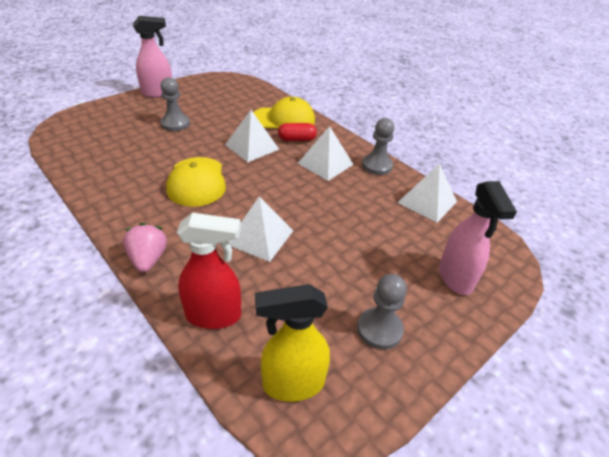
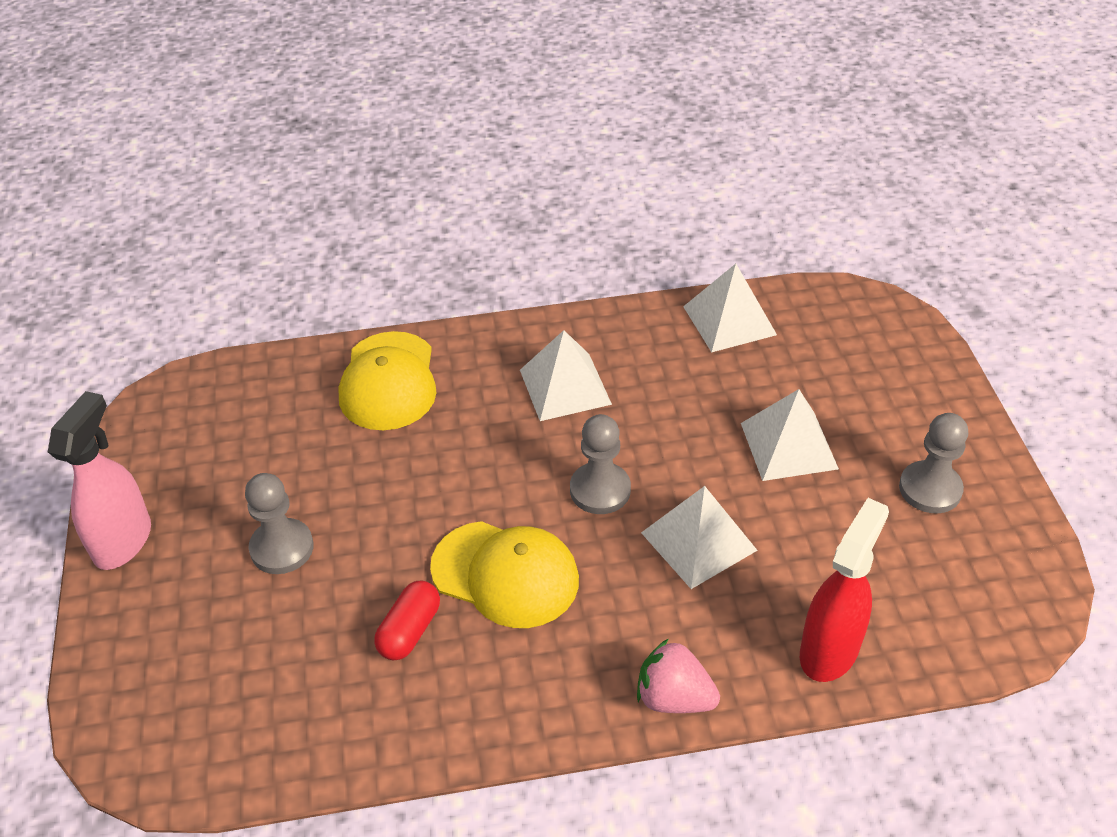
camera: 55 degrees left, 5 degrees up
white pyramid [225,110,279,162] -> white pyramid moved to [741,389,839,481]
yellow cap [253,97,315,129] -> yellow cap turned 150 degrees clockwise [339,331,436,430]
yellow spray bottle [255,284,330,402] -> none
red capsule [278,123,317,141] -> red capsule moved to [374,581,440,660]
grey pawn [362,118,394,175] -> grey pawn moved to [570,414,631,514]
pink spray bottle [439,181,517,295] -> none

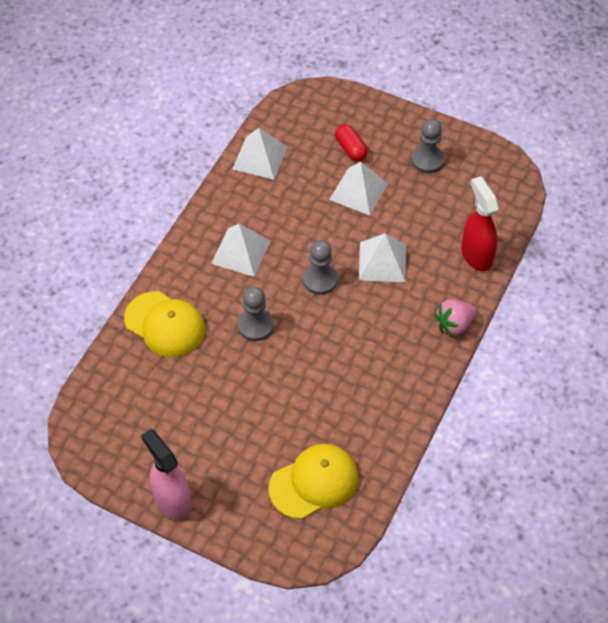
camera: 55 degrees left, 10 degrees up
grey pawn [245,473,314,574] -> grey pawn moved to [237,287,274,341]
red capsule [374,581,440,660] -> red capsule moved to [335,124,367,161]
yellow cap [430,521,579,628] -> yellow cap moved to [268,444,358,519]

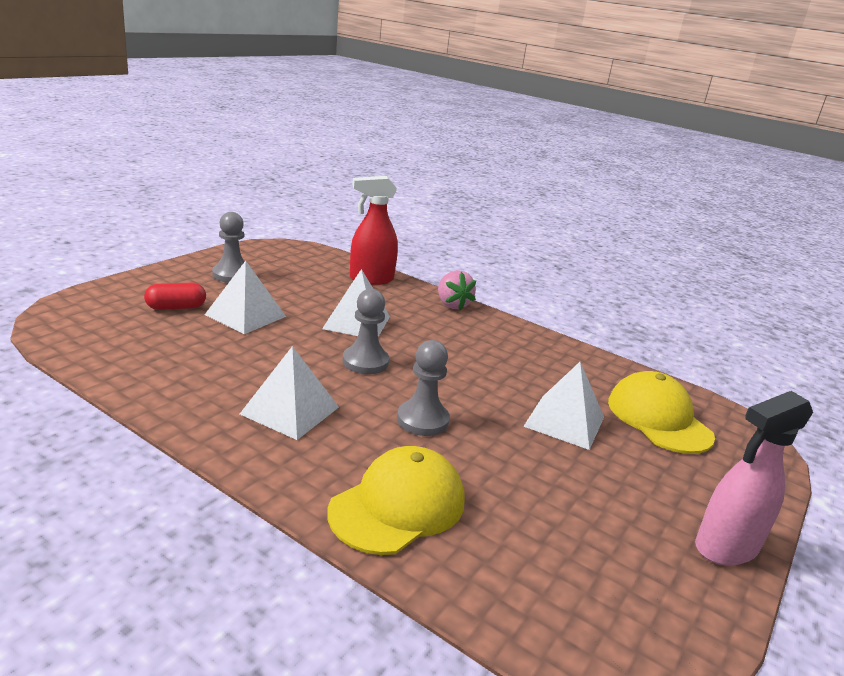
camera: 85 degrees left, 30 degrees down
white pyramid [232,128,287,180] -> white pyramid moved to [523,362,604,450]

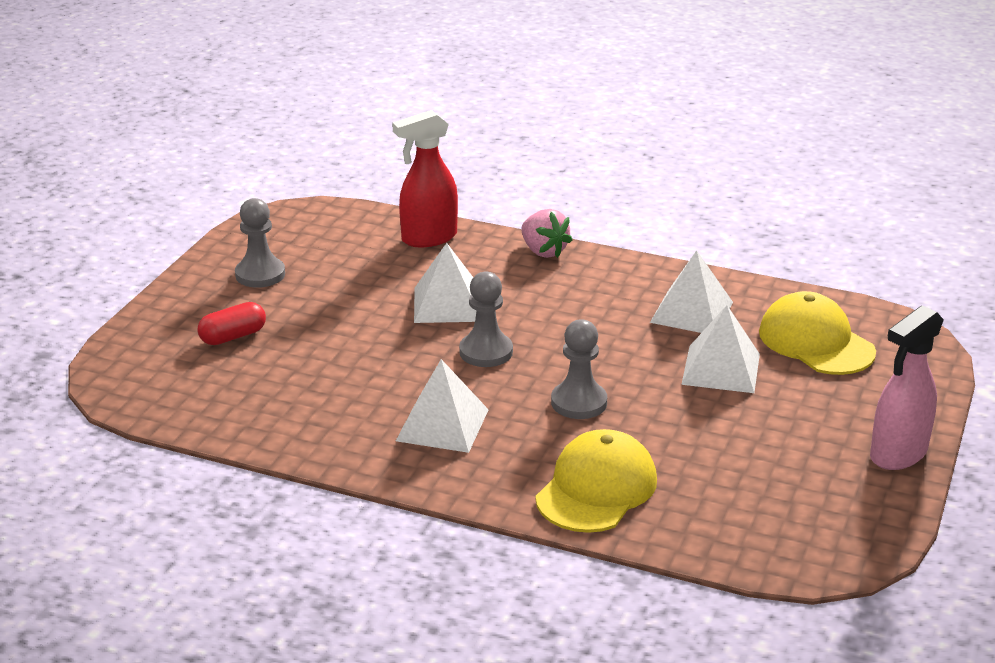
camera: 10 degrees left, 5 degrees up
white pyramid [205,261,286,334] -> white pyramid moved to [650,250,733,333]

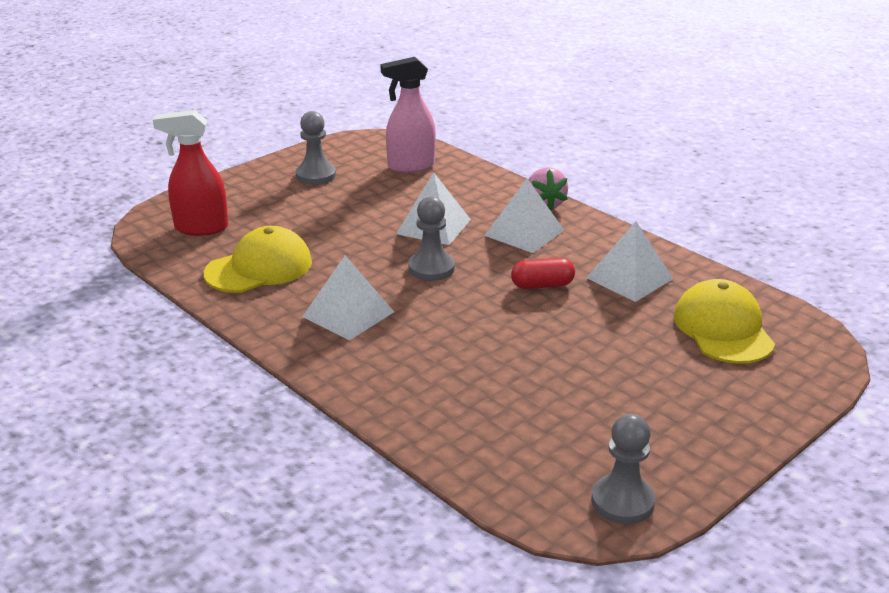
camera: 25 degrees right, 0 degrees up
red capsule [198,302,266,345] -> red capsule moved to [511,258,575,289]
red spray bottle [392,110,458,248] -> red spray bottle moved to [153,110,228,236]
yellow cap [535,429,657,533] -> yellow cap moved to [204,226,312,293]
grey pawn [551,319,607,419] -> grey pawn moved to [591,414,655,524]
white pyramid [681,305,760,393] -> white pyramid moved to [484,178,564,253]
pink spray bottle [870,305,944,470] -> pink spray bottle moved to [380,57,436,173]

